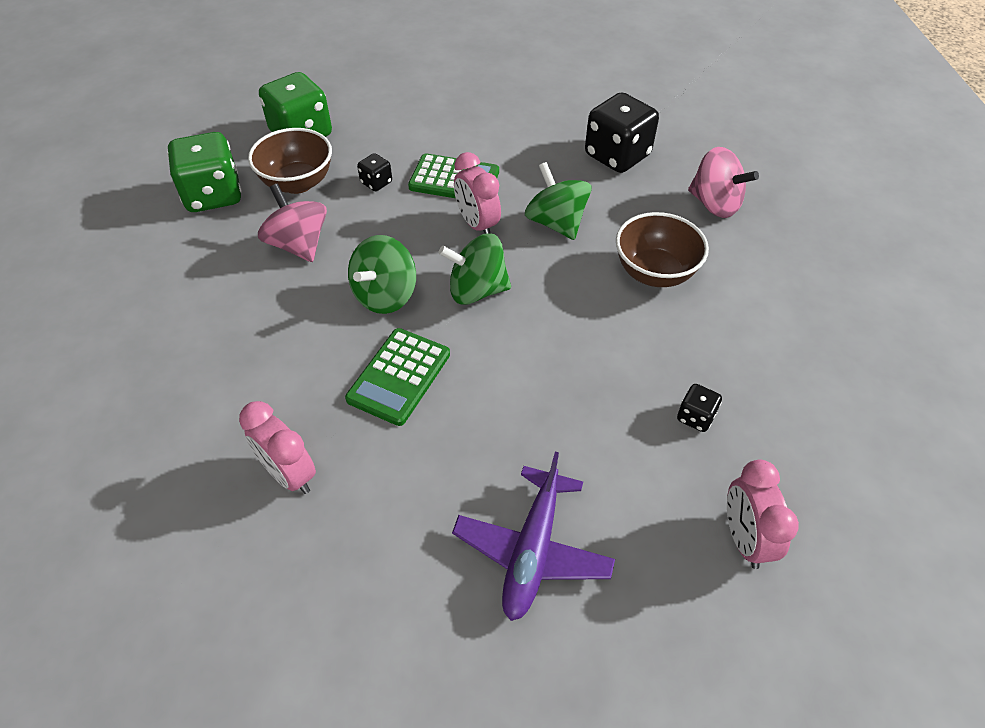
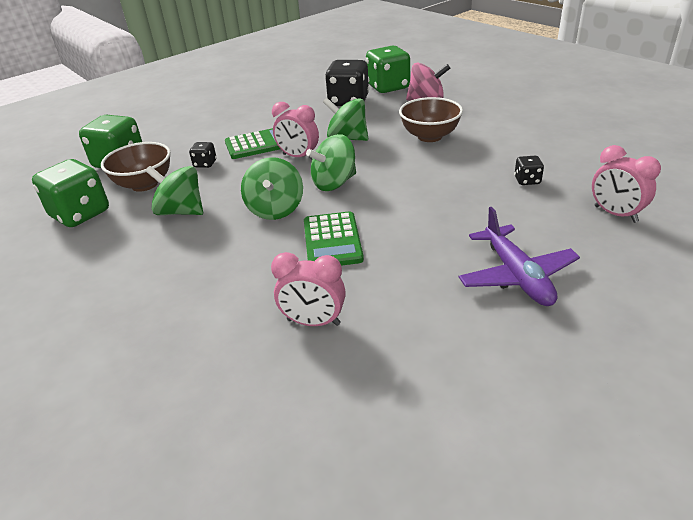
camera: 30 degrees left, 15 degrees down
pink spinning top [258,184,327,262] -> green spinning top [146,166,203,215]
none -> green dice [366,46,410,93]

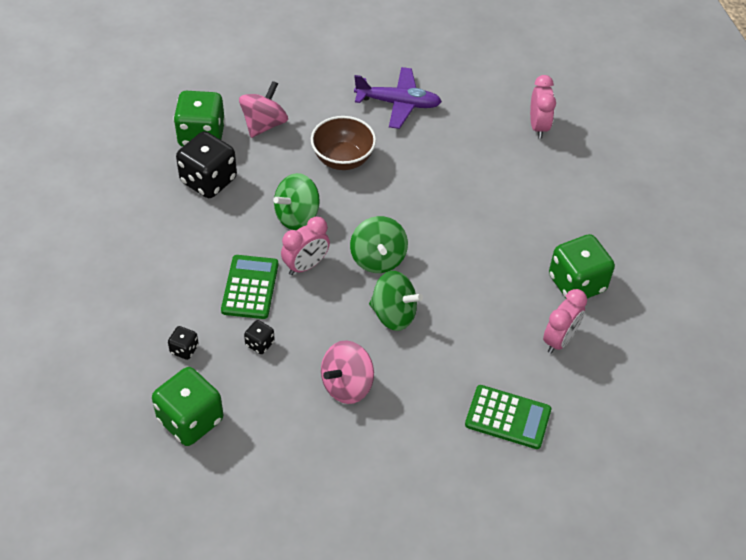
camera: 70 degrees left, 15 degrees up
green dice [32,159,109,227] -> green dice moved to [549,234,615,299]
brown bowl [101,142,171,192] -> none
green spinning top [146,166,203,215] -> pink spinning top [321,340,374,404]
green calculator [304,211,364,266] -> green calculator moved to [465,385,551,449]
purple plane [459,207,580,306] -> purple plane moved to [354,67,442,129]
black dice [514,156,544,185] -> black dice moved to [168,326,199,360]
pink clock [592,145,661,223] -> pink clock turned 75 degrees counterclockwise [530,75,556,139]

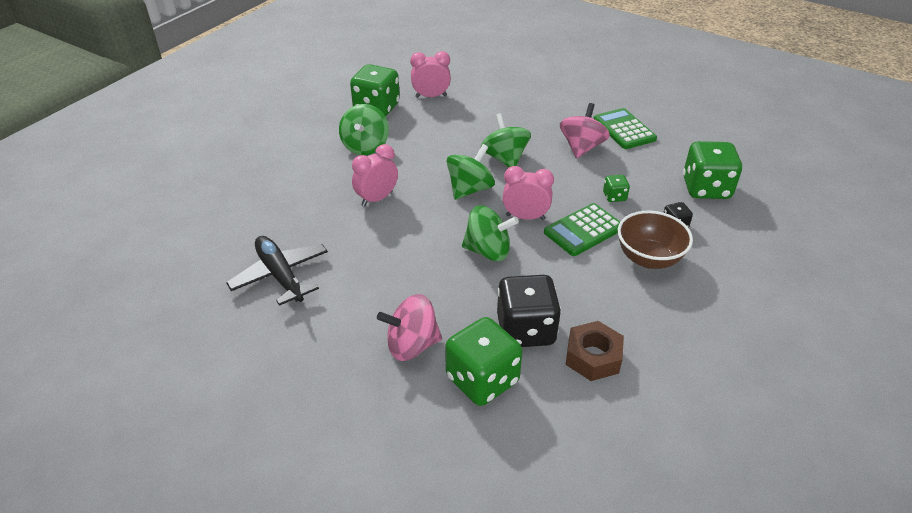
camera: 130 degrees left, 10 degrees down
black dice [244,320,275,354] -> green dice [603,175,630,202]
brown bowl [311,116,376,170] -> brown bowl moved to [618,211,693,269]
pink spinning top [321,340,374,404] -> pink spinning top turned 75 degrees counterclockwise [560,103,610,158]
purple plane [354,67,442,129] -> black plane [226,236,328,306]
green calculator [465,385,551,449] -> green calculator moved to [593,108,657,149]
pink clock [530,75,556,139] -> pink clock moved to [352,144,398,207]
none -> green spinning top [339,104,389,155]
none -> brown nut [566,321,624,381]

